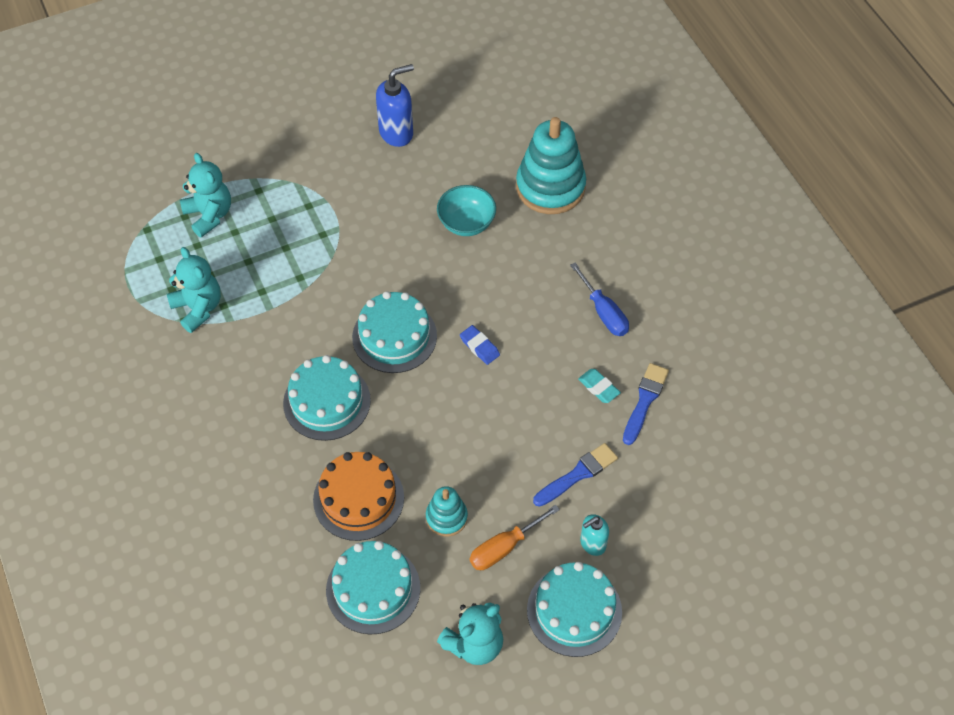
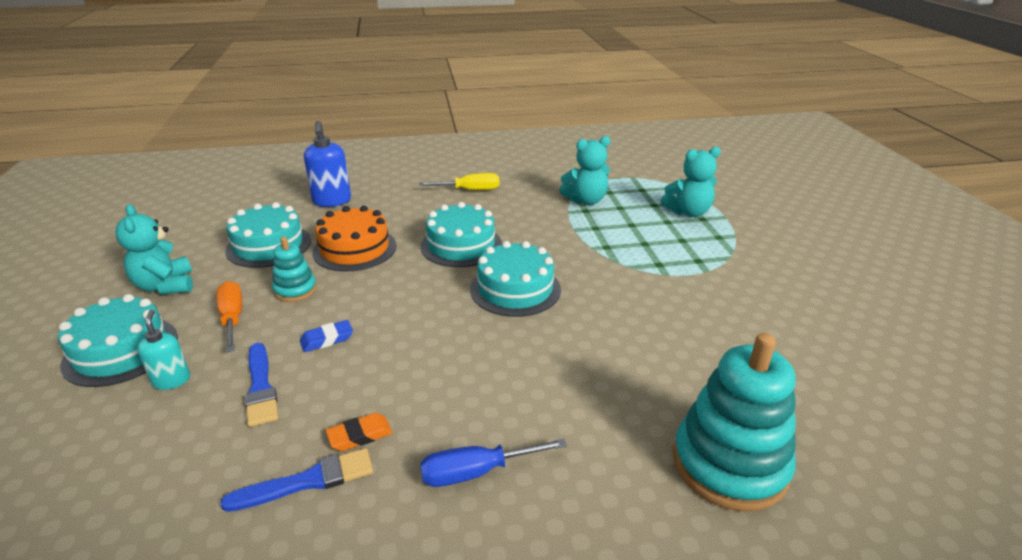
camera: 105 degrees right, 25 degrees down
blue soap dispenser [376,64,414,147] -> blue soap dispenser moved to [304,121,351,207]
turquoise bowl [437,185,496,236] -> none
blue eraser [460,325,500,365] -> blue eraser moved to [300,320,353,352]
turquoise eraser [578,369,621,403] -> orange eraser [326,413,392,451]
blue brush [623,363,669,445] -> blue brush turned 60 degrees counterclockwise [221,448,373,512]
none -> yellow screwdriver [419,173,499,190]

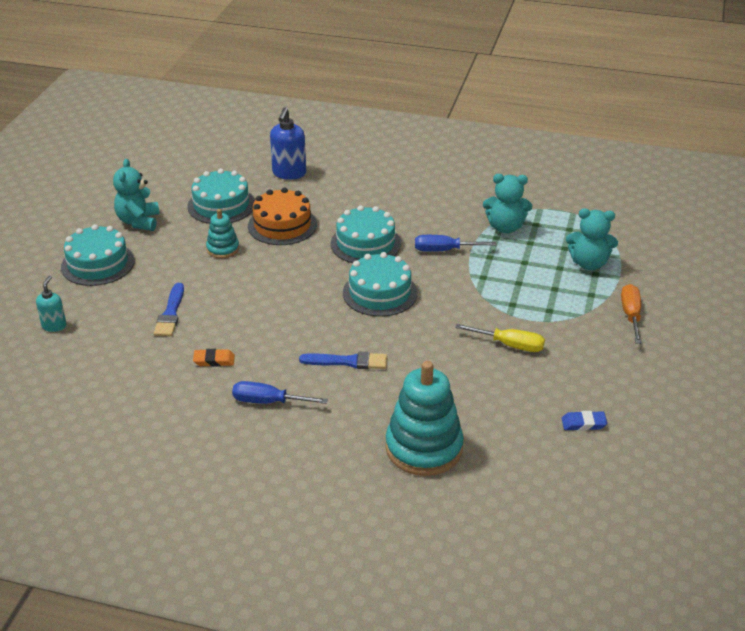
camera: 25 degrees right, 5 degrees up
turquoise soap dispenser [137,310,190,390] -> turquoise soap dispenser moved to [36,276,66,332]
orange screwdriver [216,281,242,352] -> orange screwdriver moved to [621,284,642,344]
blue brush [221,448,373,512] -> blue brush moved to [299,352,387,369]
blue eraser [300,320,353,352] -> blue eraser moved to [561,411,607,431]
yellow screwdriver [419,173,499,190] -> yellow screwdriver moved to [455,324,545,352]
none -> blue screwdriver [415,235,496,252]

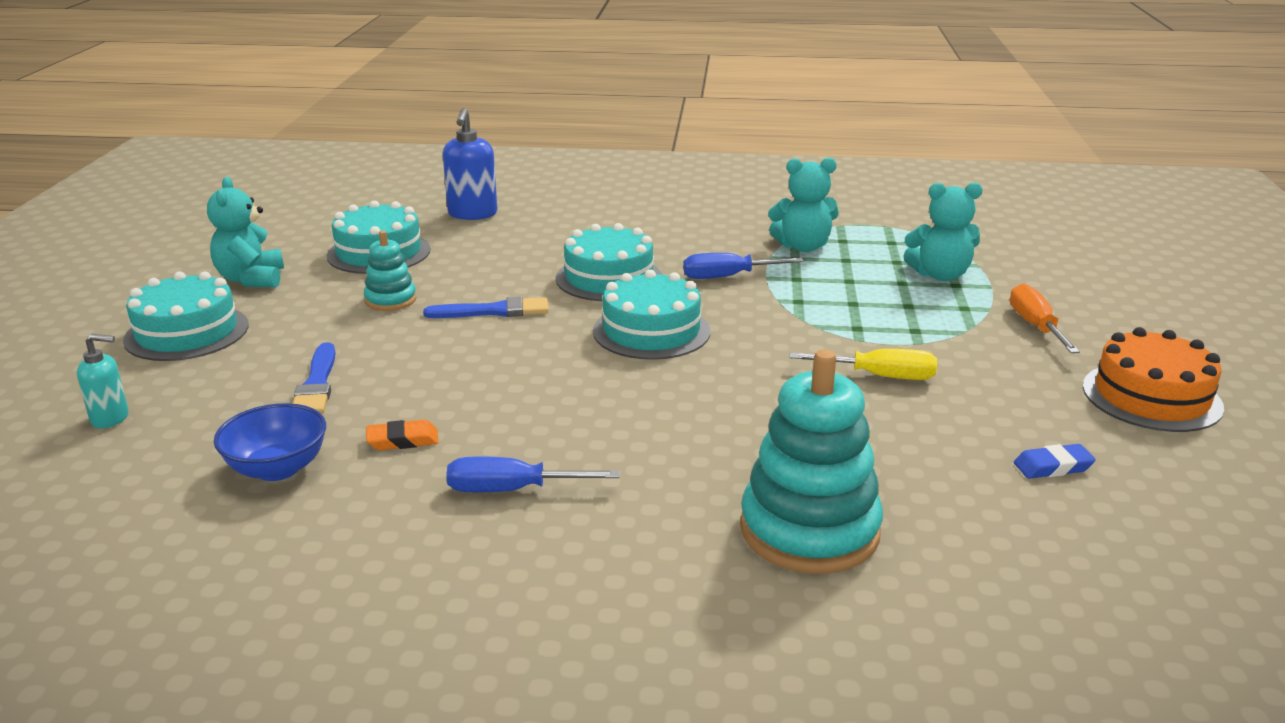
camera: 10 degrees left, 10 degrees down
turquoise soap dispenser [36,276,66,332] -> turquoise soap dispenser turned 90 degrees clockwise [77,334,129,428]
orange cake [248,188,317,245] -> orange cake moved to [1083,327,1224,432]
blue brush [299,352,387,369] -> blue brush moved to [423,297,549,318]
none -> blue bowl [214,403,326,481]

